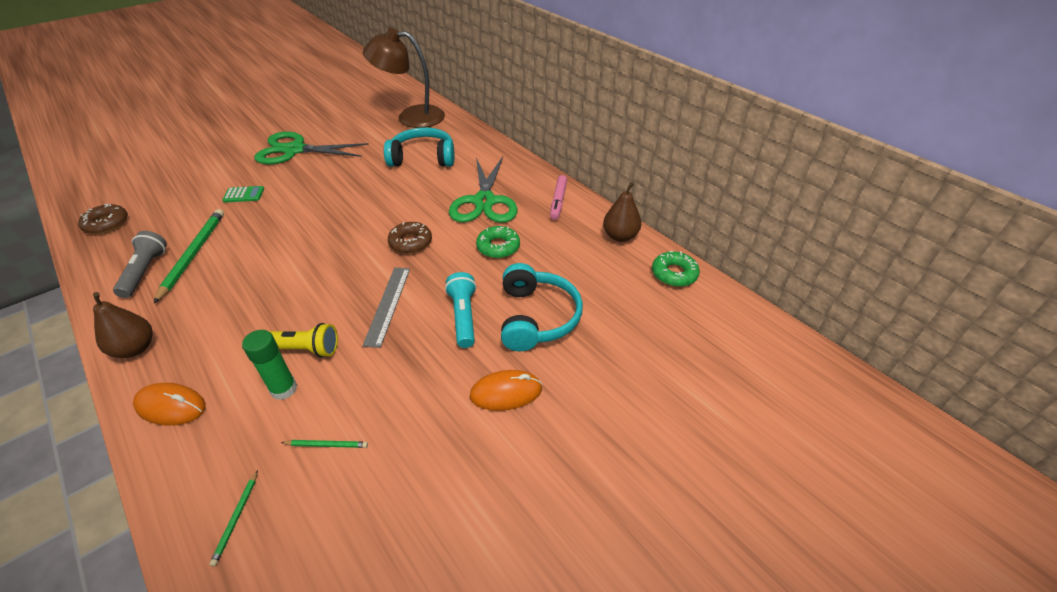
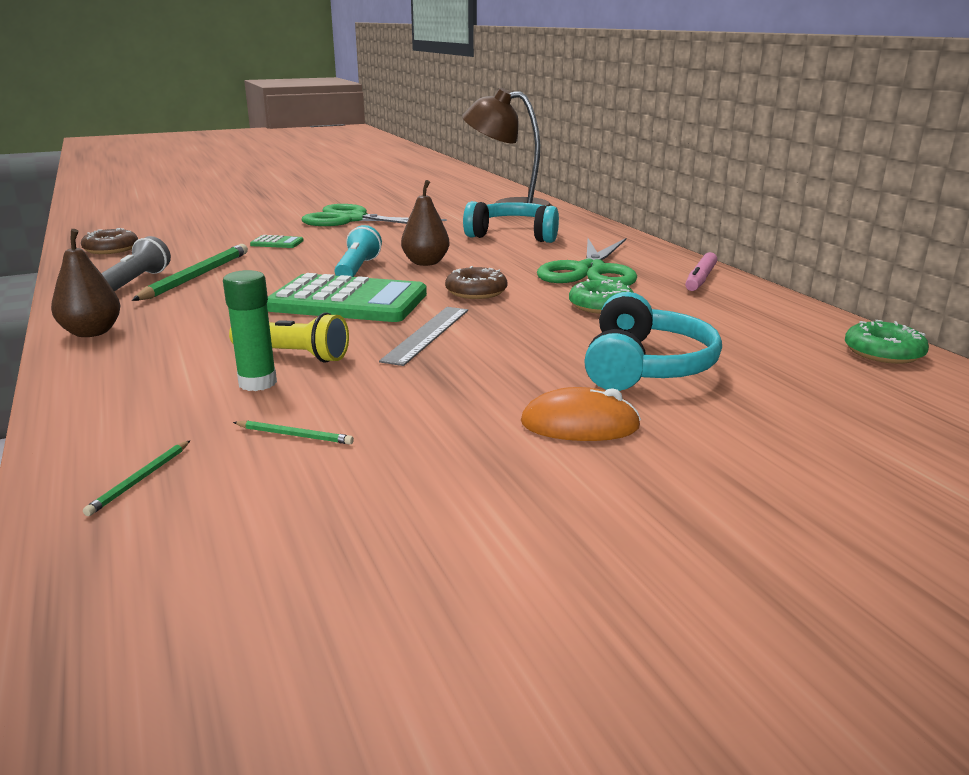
camera: 15 degrees right, 20 degrees down
orange mouse [133,383,206,425] -> none
turquoise flashlight [445,272,477,348] -> turquoise flashlight moved to [335,225,382,277]
brown pear [603,182,641,242] -> brown pear moved to [401,180,450,266]
none -> green calculator [267,273,427,322]

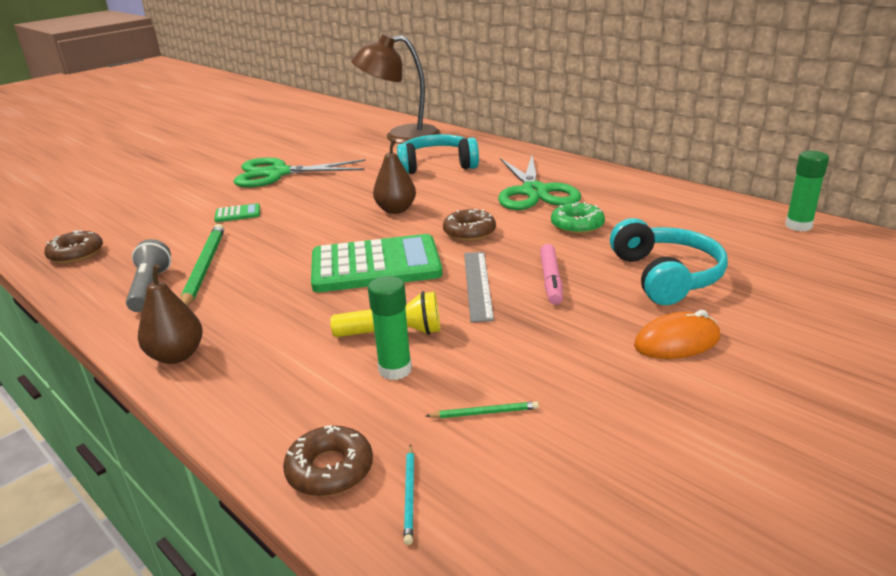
camera: 20 degrees left, 5 degrees up
green pencil [83,440,190,516] -> turquoise pencil [404,444,414,545]
turquoise flashlight [335,225,382,277] -> none
pink marker [685,252,717,291] -> pink marker moved to [540,244,563,305]
green donut [845,320,929,364] -> green glue stick [785,151,829,231]
none -> brown donut [283,425,373,496]

